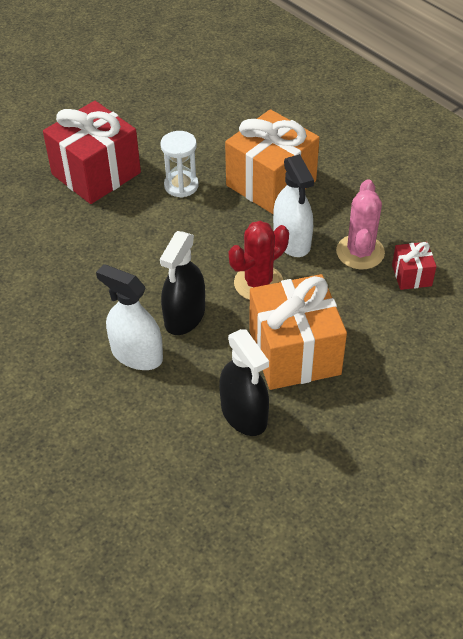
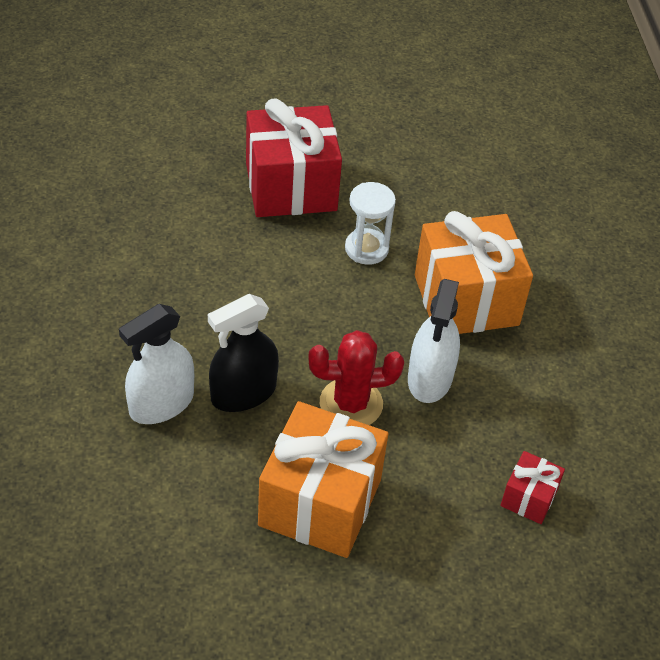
camera: 30 degrees right, 0 degrees up
white spray bottle [96,264,163,370] -> white spray bottle turned 105 degrees counterclockwise [119,304,194,424]
black spray bottle [219,329,269,436] -> none
pink cactus [336,179,385,269] -> none

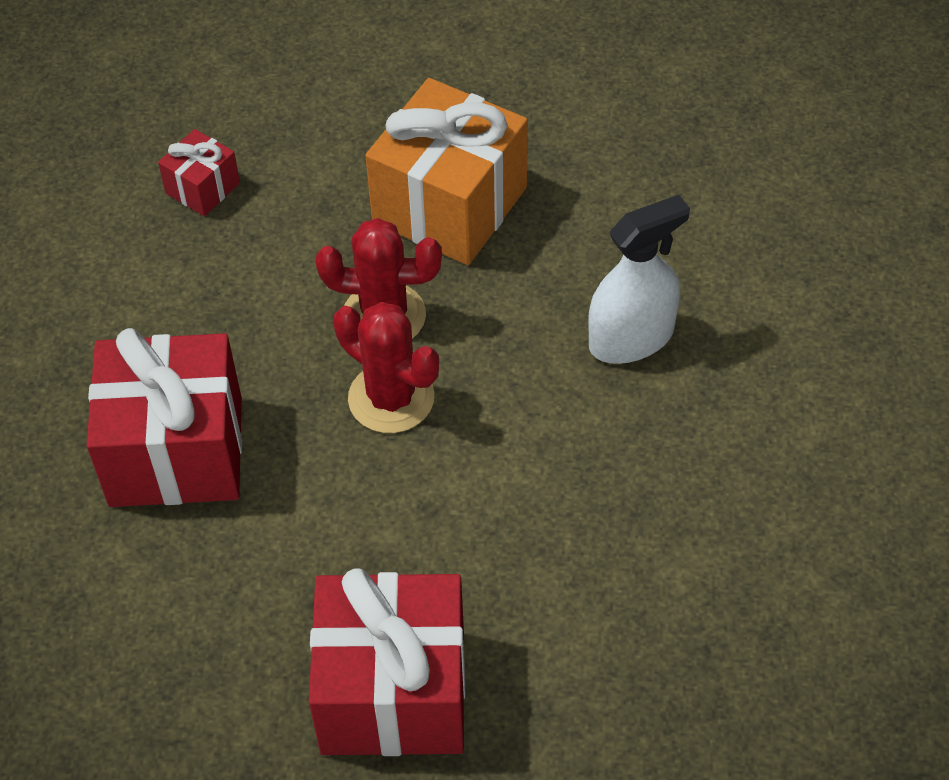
camera: 165 degrees left, 5 degrees up
black spray bottle [208,294,279,412] -> none
white hourglass [345,182,396,265] -> none
white spray bottle [408,279,460,403] -> none
orange gift [415,211,533,334] -> red gift [86,328,242,507]
none -> red cactus [333,302,439,433]

